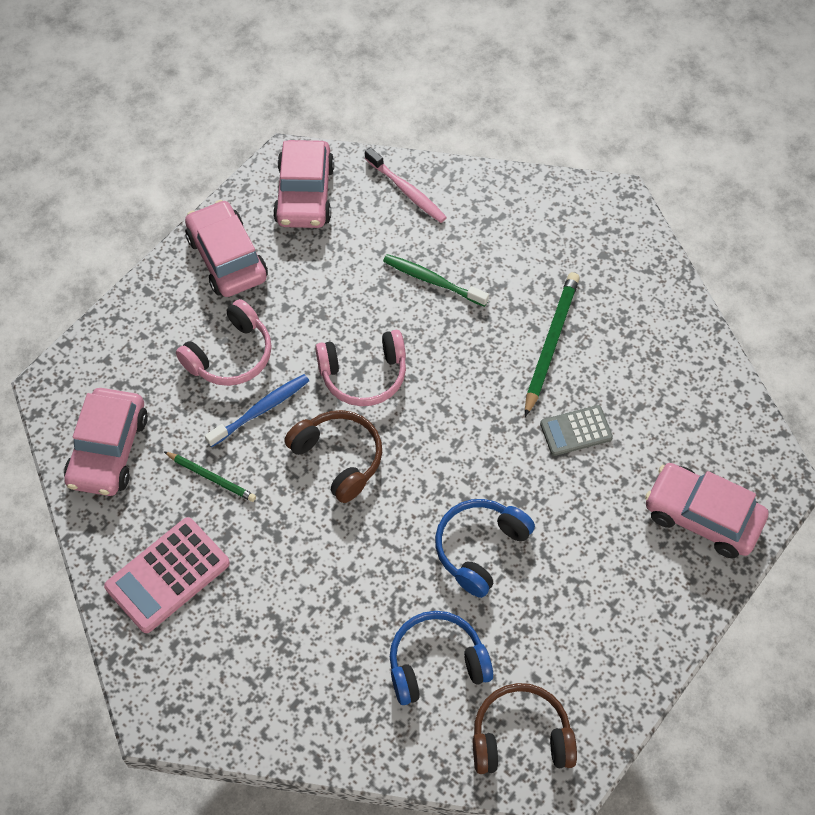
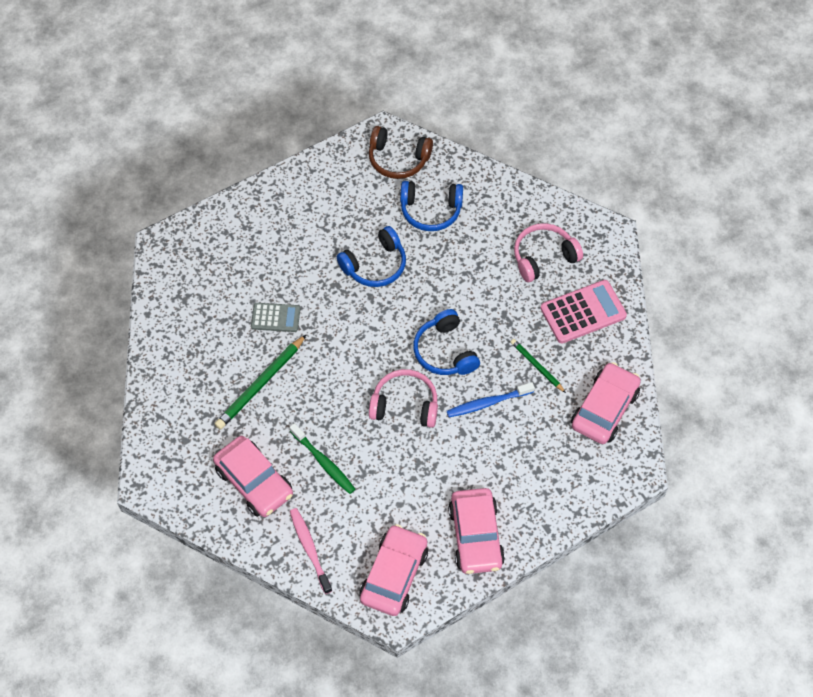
camera: 160 degrees left, 0 degrees up
pink headphones [176,299,272,386] -> pink headphones moved to [514,223,583,282]
brown headphones [284,410,382,503] -> blue headphones [413,309,480,375]
pink car [645,463,768,558] -> pink car moved to [213,436,293,517]

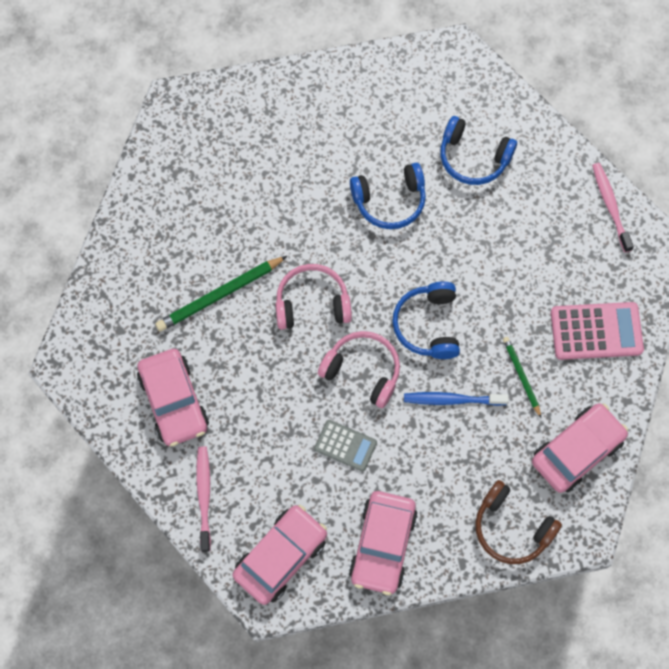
camera: 20 degrees right, 10 degrees up
grey calculator [251,303,300,332] -> grey calculator moved to [314,420,377,472]
green toothbrush [289,423,355,494] -> none
brown headphones [369,126,433,179] -> brown headphones moved to [475,480,562,564]
pink headphones [514,223,583,282] -> pink headphones moved to [275,264,352,330]
none -> pink toothbrush [592,163,634,252]

